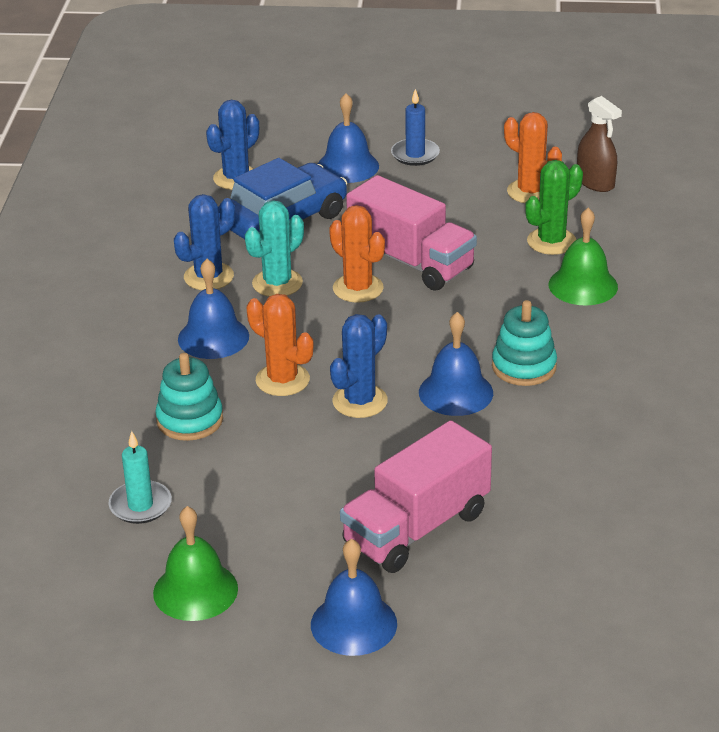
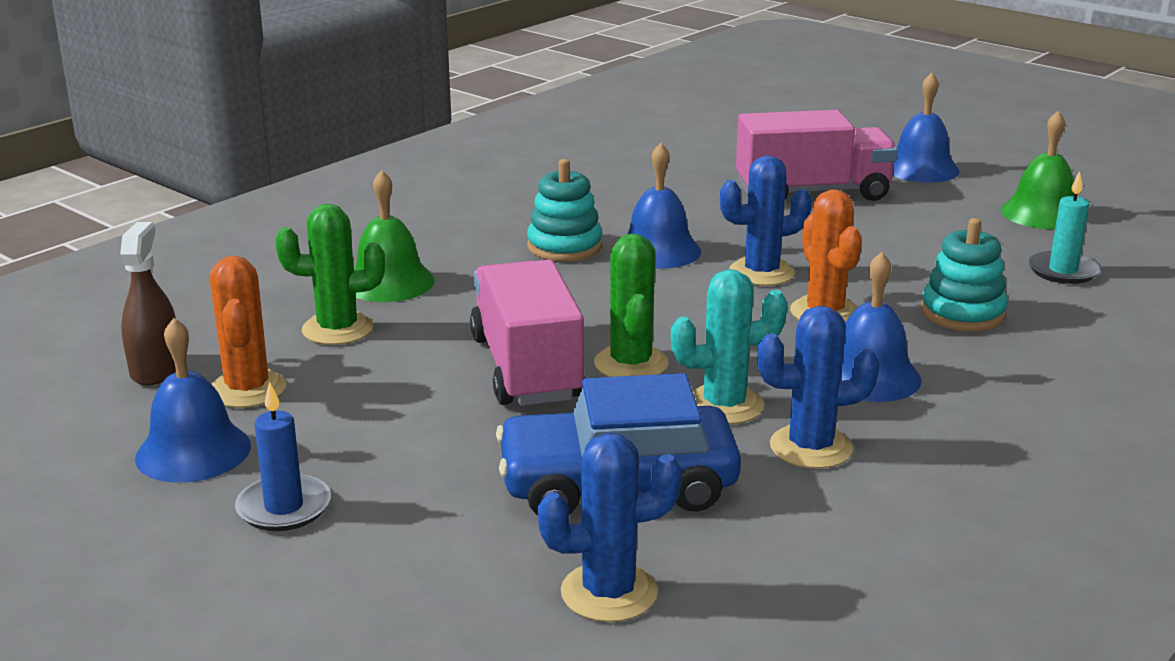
camera: 145 degrees left, 10 degrees down
blue bell [318,93,379,183] -> blue bell moved to [135,318,251,483]
orange cactus [329,205,385,303] -> green cactus [594,233,668,377]

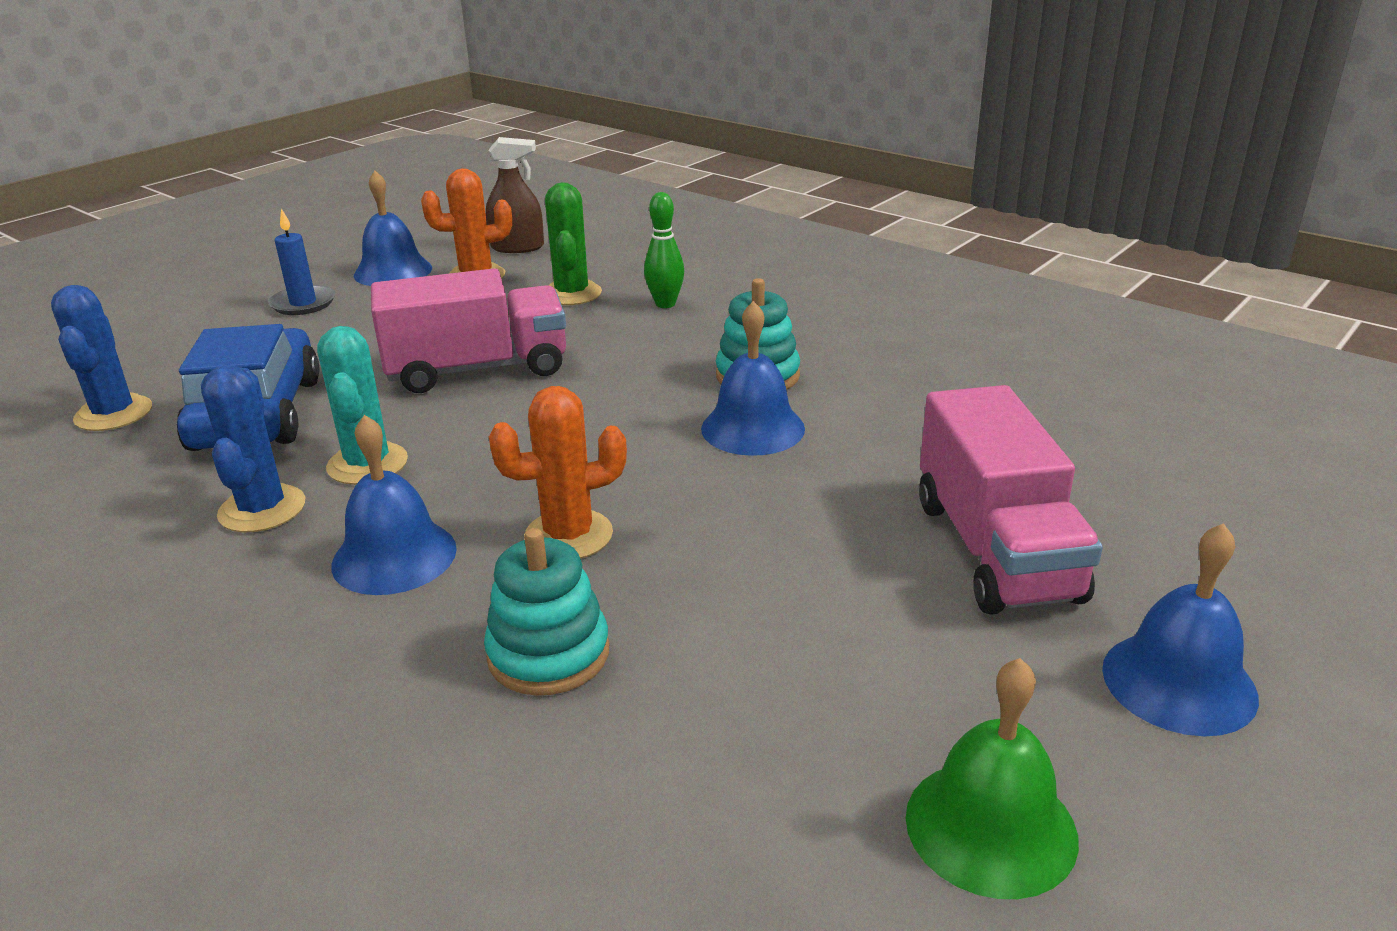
camera: 90 degrees right, 5 degrees up
green bell [354,170,435,302] -> green bowling pin [644,192,684,308]
green cactus [594,233,668,377] -> none
blue cactus [720,156,812,286] -> none
turquoise candle [1028,171,1101,284] -> none

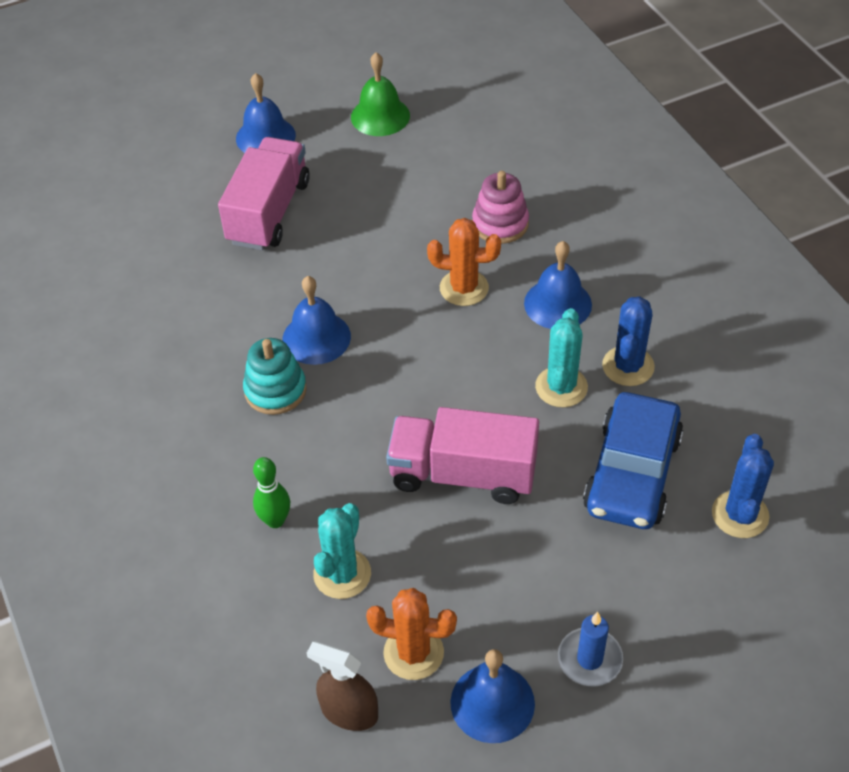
camera: 155 degrees left, 20 degrees up
turquoise stacking toy [484,528,609,696] -> pink stacking toy [472,171,529,244]
green cactus [545,182,602,305] -> turquoise cactus [313,503,371,599]

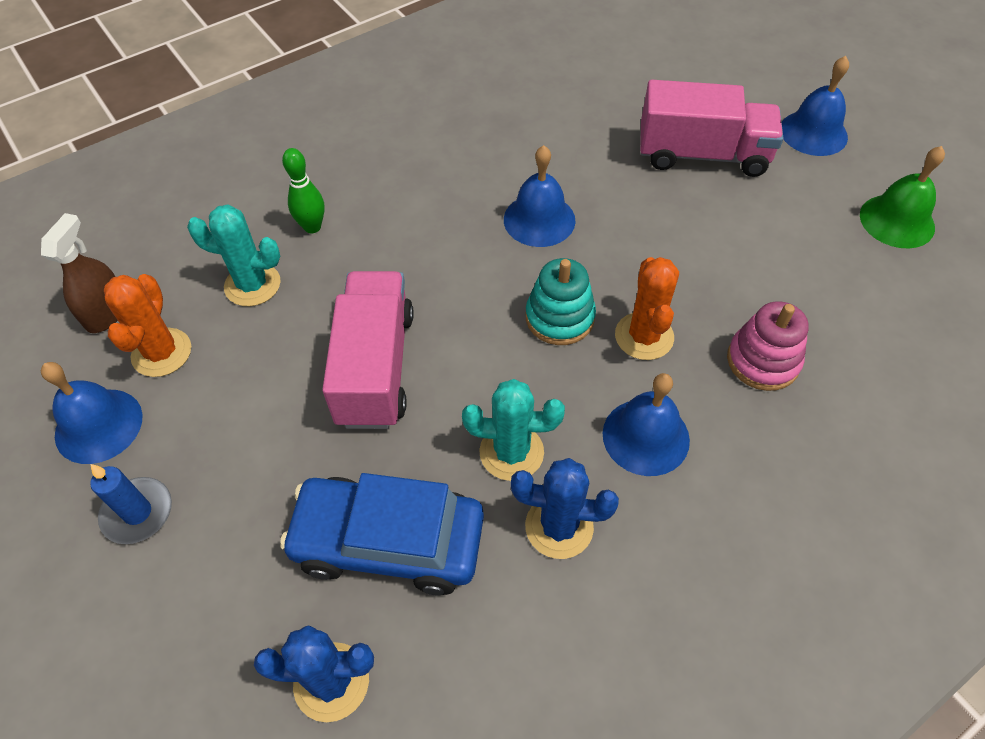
camera: 80 degrees right, 5 degrees up
turquoise stacking toy [243,338,307,415] -> turquoise stacking toy moved to [526,258,596,345]

